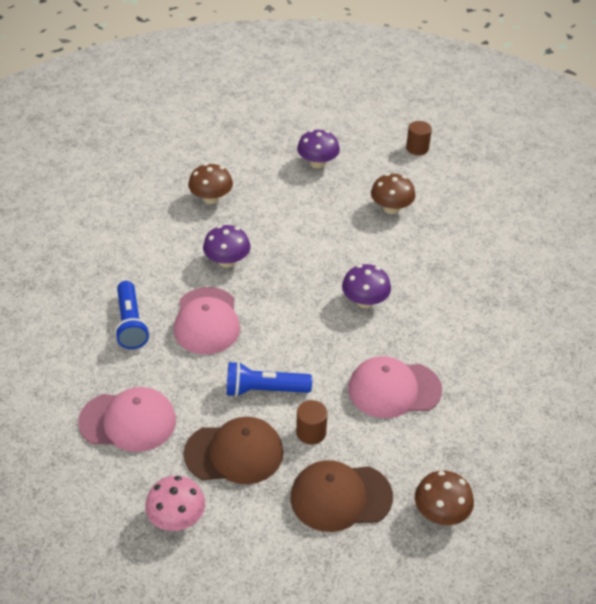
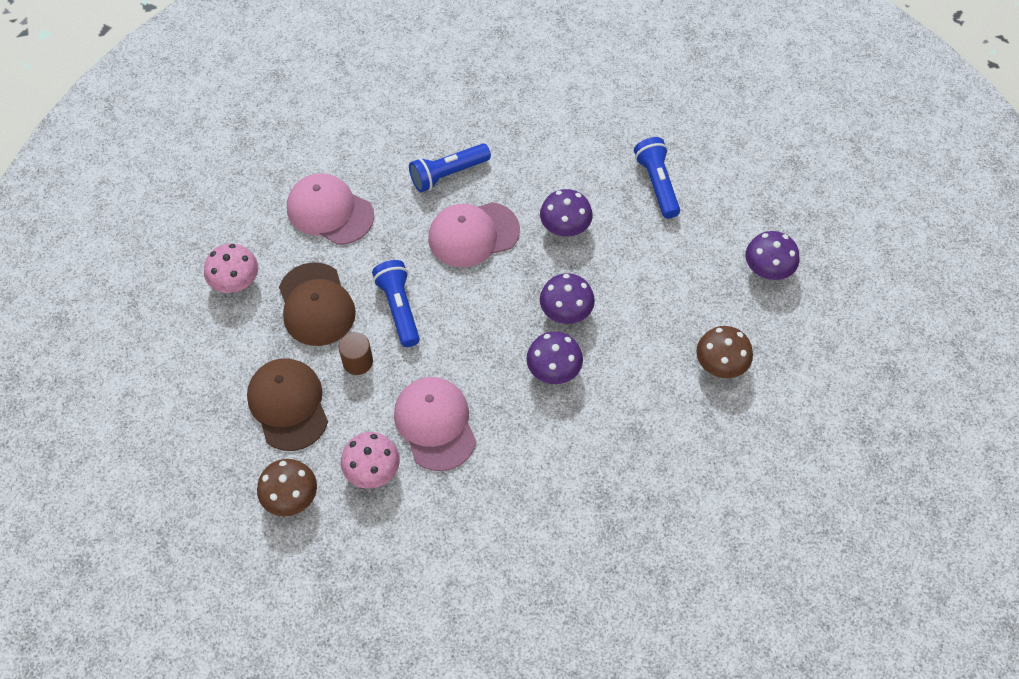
camera: 75 degrees right, 15 degrees up
pink cap [78,387,176,452] -> pink cap turned 135 degrees clockwise [287,173,374,245]
brown mushroom [188,163,233,204] -> blue flashlight [634,137,680,219]
brown cylinder [406,121,432,155] -> none
none -> pink mushroom [341,432,400,489]
none -> purple mushroom [540,273,595,324]

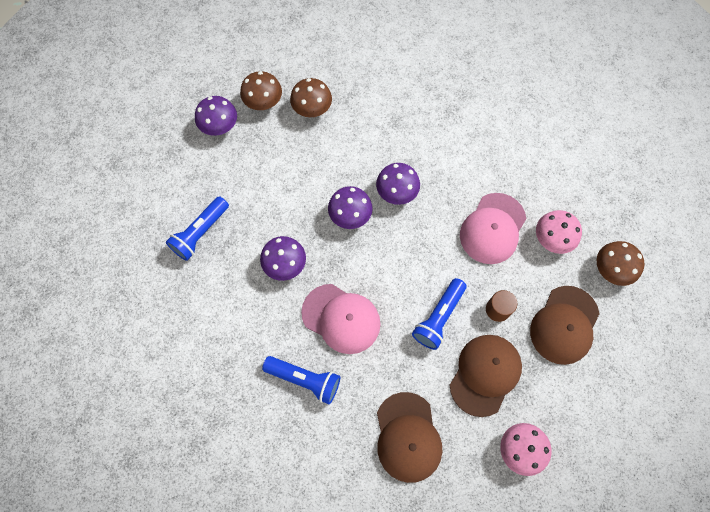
camera: 130 degrees left, 10 degrees up
pink cap [287,173,374,245] -> brown cap [377,392,442,483]
none -> brown mushroom [240,71,282,110]

